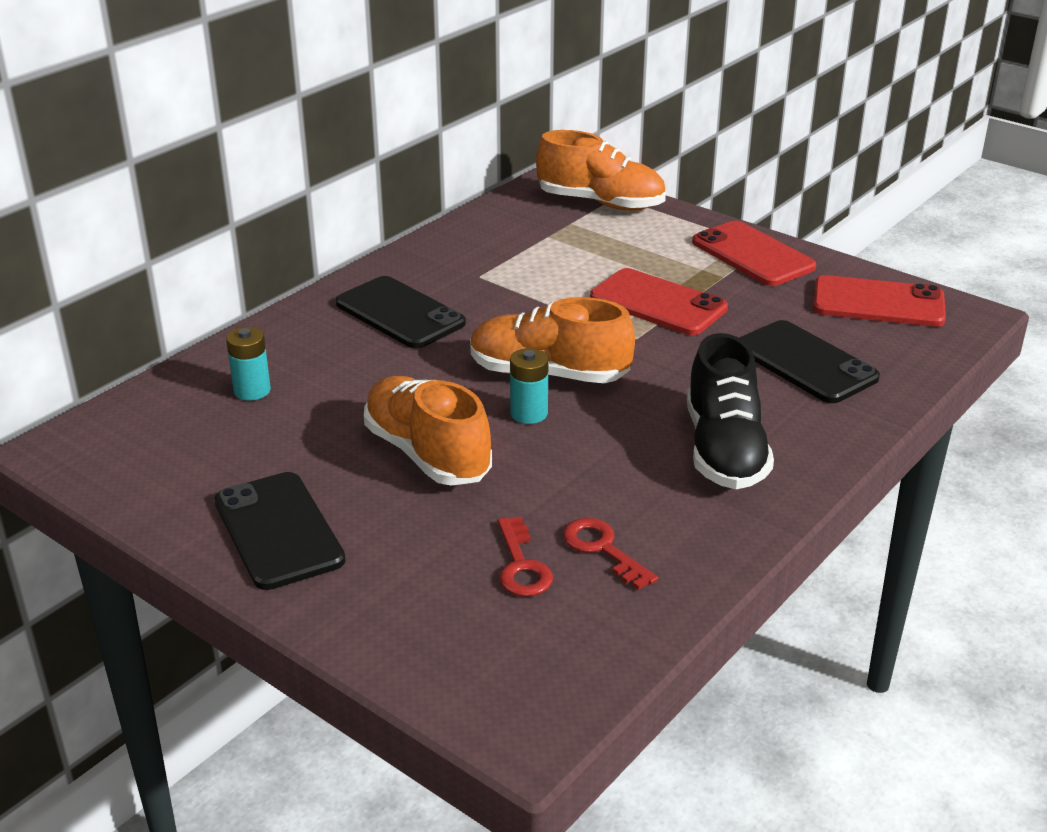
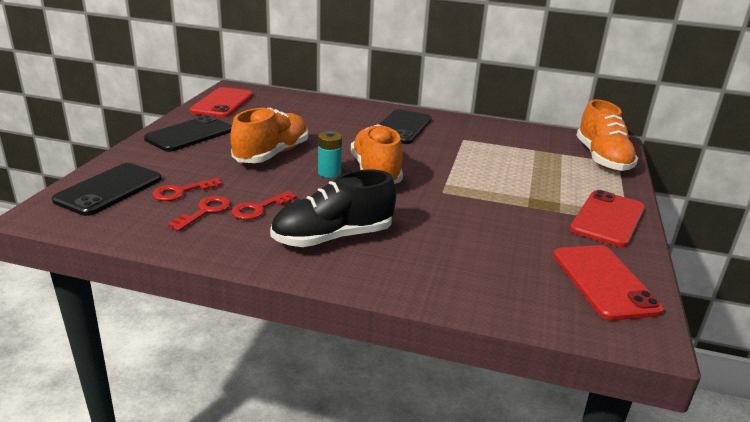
camera: 65 degrees right, 5 degrees down
turquoise battery [226,327,271,400] -> none
red phone [590,268,728,335] -> red phone moved to [190,87,253,118]
black phone [740,320,880,403] -> black phone moved to [52,163,162,216]
none -> red key [231,191,297,220]

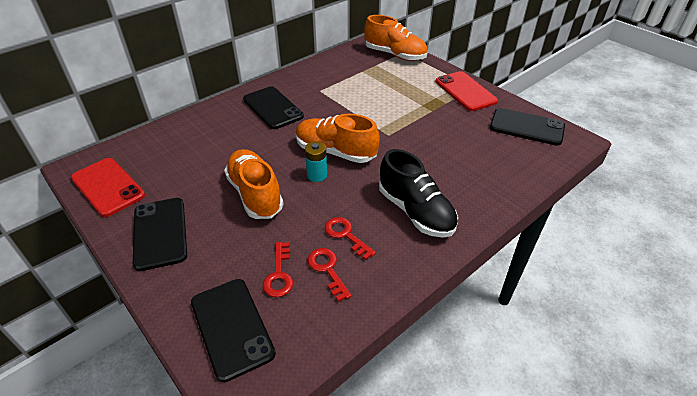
camera: 55 degrees left, 15 degrees up
red key [231,191,297,220] -> red key turned 150 degrees clockwise [325,217,376,260]
black shoe [270,169,396,247] -> black shoe turned 45 degrees counterclockwise [379,149,458,238]
red phone [553,245,664,321] -> black phone [490,108,565,146]

